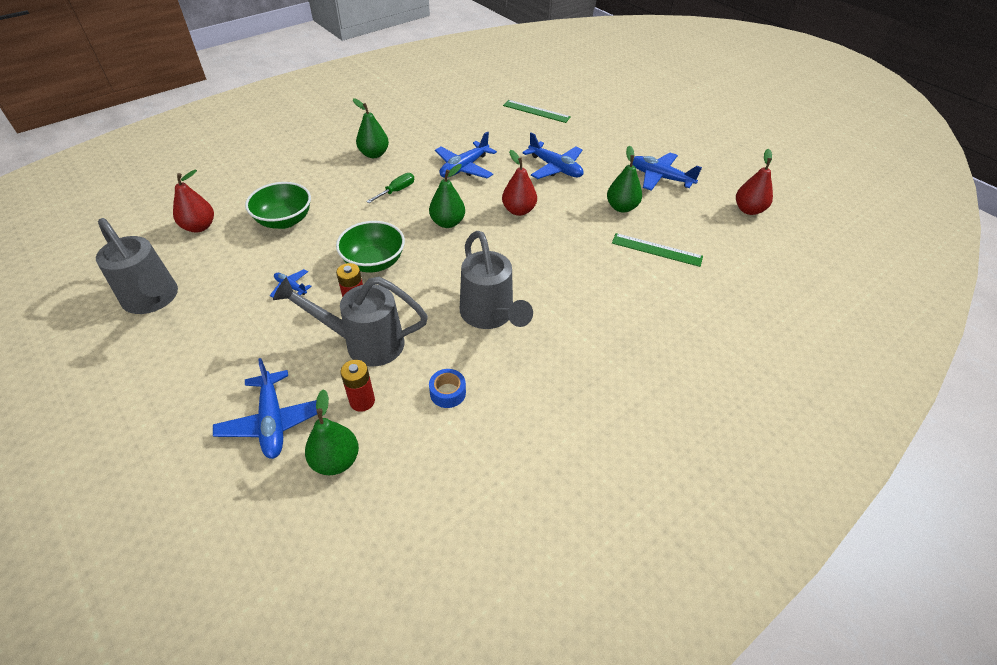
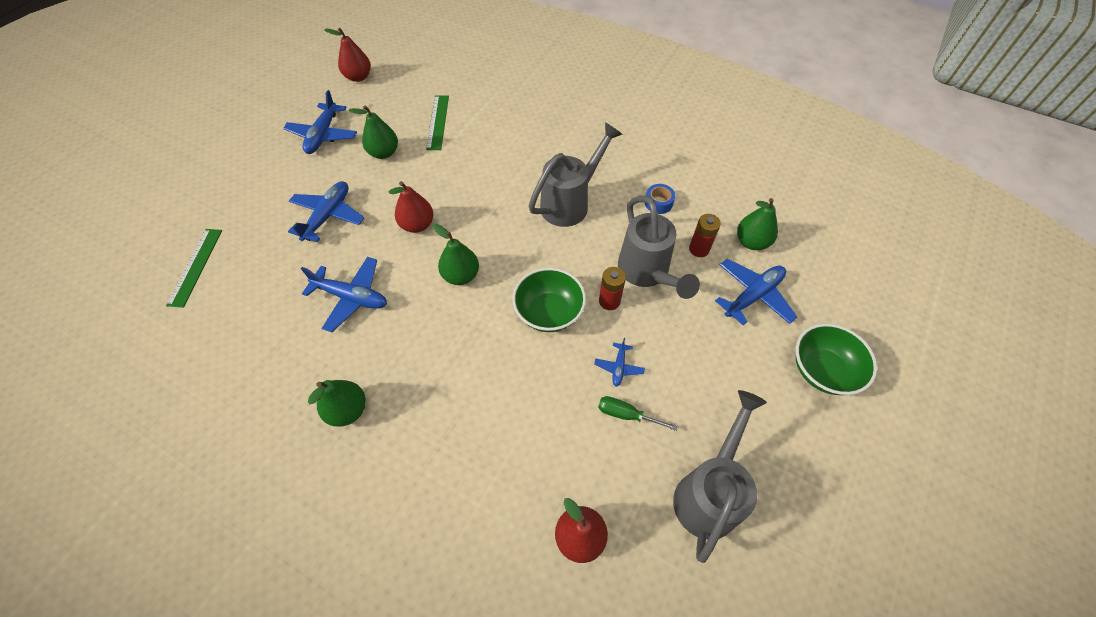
camera: 110 degrees left, 10 degrees up
green bowl [245,182,311,229] -> green bowl moved to [796,324,877,395]
green screwdriver [366,173,414,203] -> green screwdriver moved to [598,396,678,431]

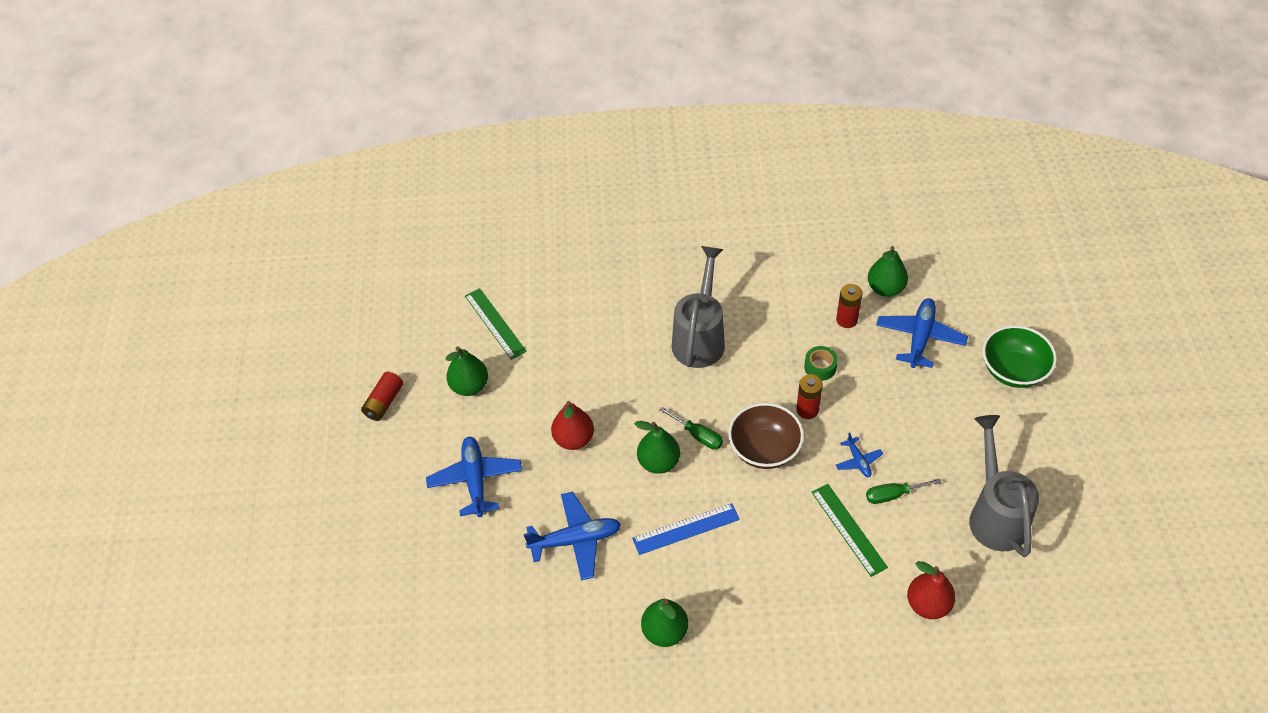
camera: 30 degrees left, 5 degrees down
green ruler [166,229,222,308] -> green ruler moved to [811,484,888,577]
blue plane [283,90,357,154] -> red battery [361,372,403,421]
red pear [324,28,371,82] -> none
green bowl [512,268,586,332] -> brown bowl [728,403,804,469]
grey watering can [618,196,700,299] -> green tape [804,346,838,381]
blue tape [645,184,675,214] -> none
none -> blue ruler [632,503,740,555]
none -> green screwdriver [660,407,723,450]

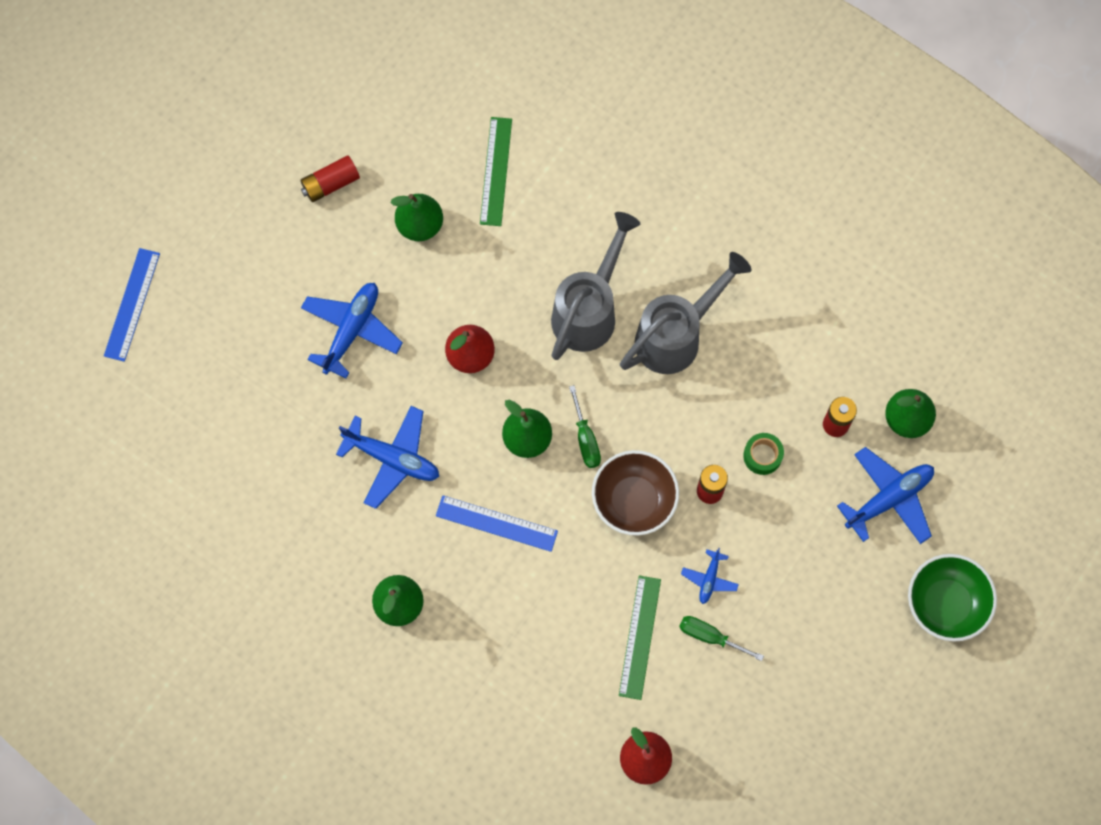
camera: 35 degrees right, 20 degrees up
grey watering can [969,415,1039,557] -> grey watering can moved to [551,212,640,360]
none -> blue ruler [104,248,160,362]

